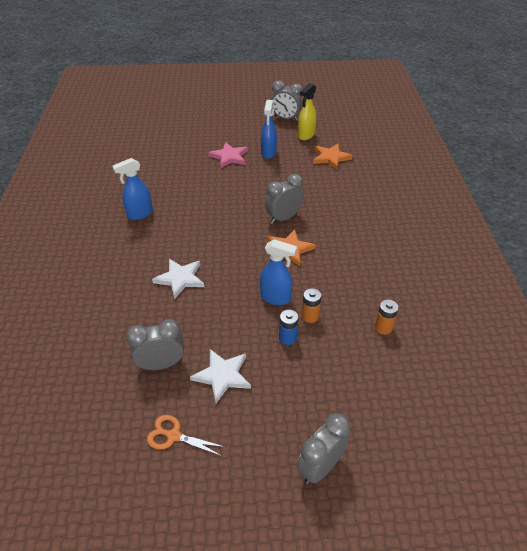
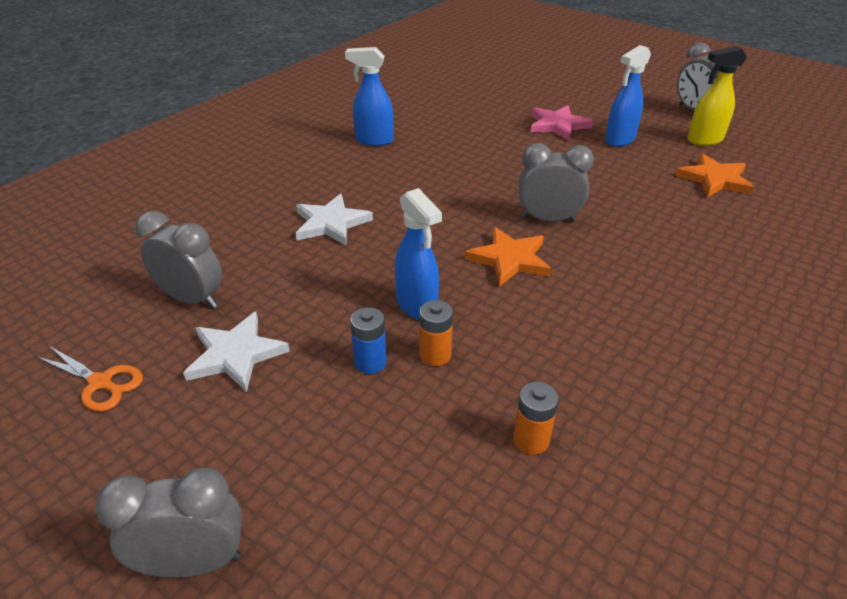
camera: 40 degrees right, 5 degrees down
orange scissors [147,415,225,456] -> orange scissors turned 150 degrees clockwise [37,346,143,411]

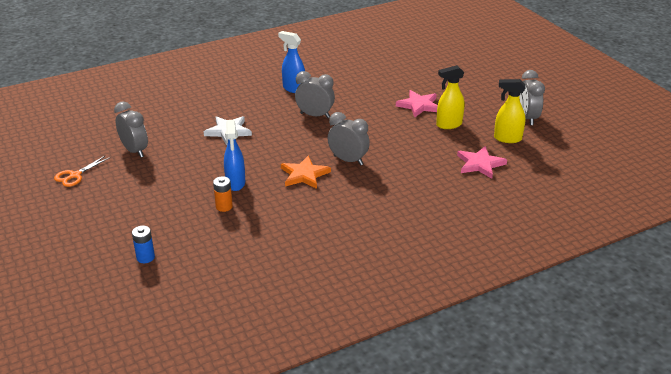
camera: 25 degrees right, 5 degrees down
orange scissors [37,346,143,411] -> orange scissors turned 75 degrees clockwise [54,155,110,187]
grey clock [95,468,242,578] -> grey clock moved to [295,71,335,118]
white star [183,312,290,392] -> none
blue battery [350,307,387,374] -> blue battery moved to [132,226,155,263]
orange battery [513,382,559,455] -> none
blue spray bottle [605,45,651,147] -> yellow spray bottle [436,65,465,129]
orange star [675,153,754,197] -> pink star [457,146,507,179]

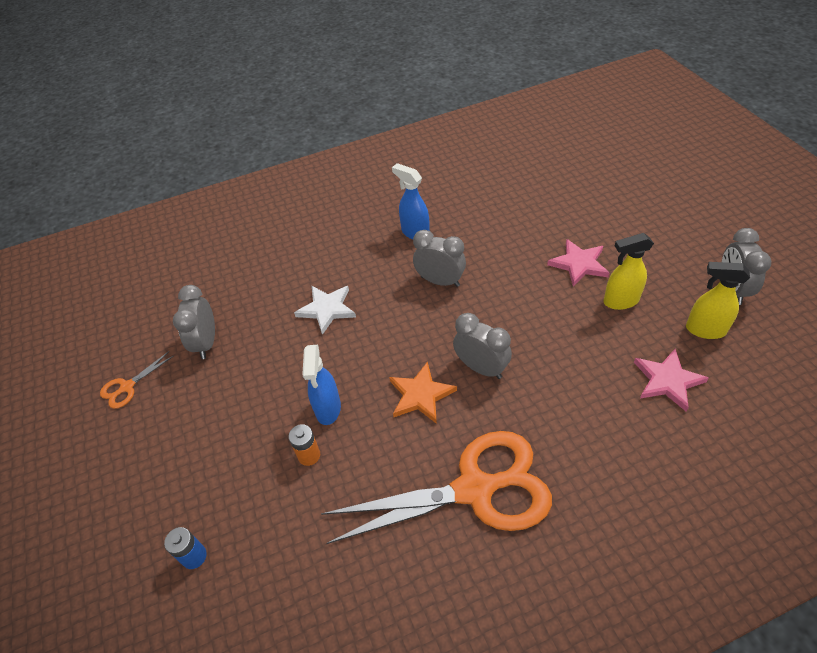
camera: 10 degrees right, 15 degrees up
grey clock [114,101,148,158] -> grey clock turned 150 degrees counterclockwise [173,285,215,359]
none -> orange scissors [321,431,552,544]

